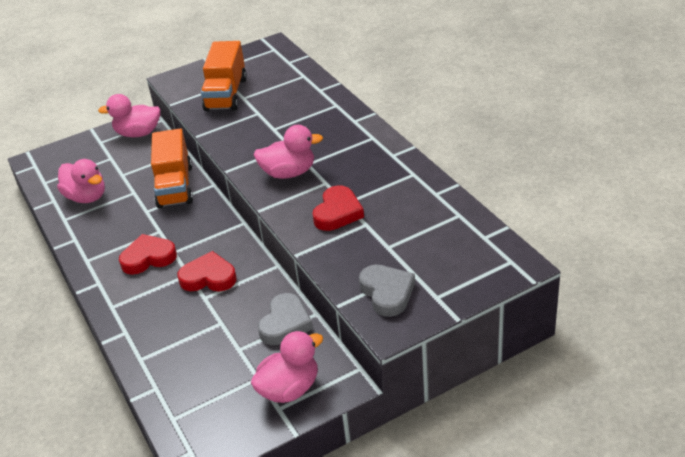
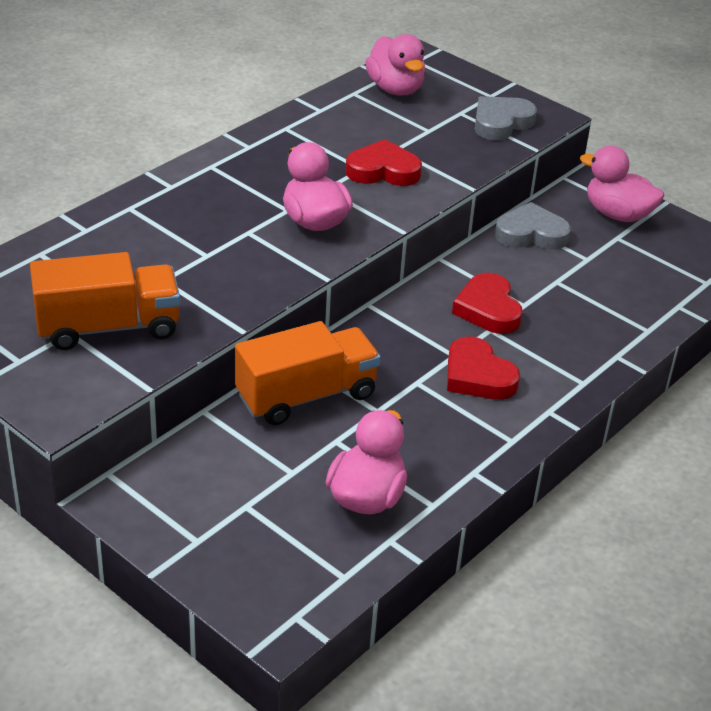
camera: 115 degrees left, 0 degrees up
pink duck [98,94,161,137] -> pink duck moved to [365,34,425,96]

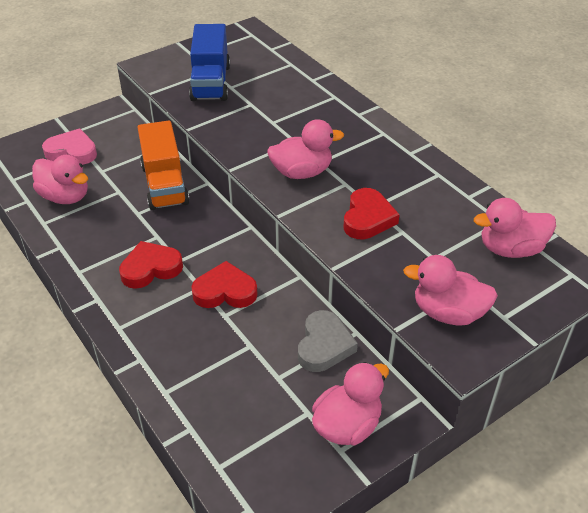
camera: 105 degrees right, 5 degrees up
orange truck [30,252,180,350] -> blue truck [189,24,230,101]
grey heart [475,96,537,140] -> pink duck [403,255,498,326]
none -> pink heart [42,128,97,165]

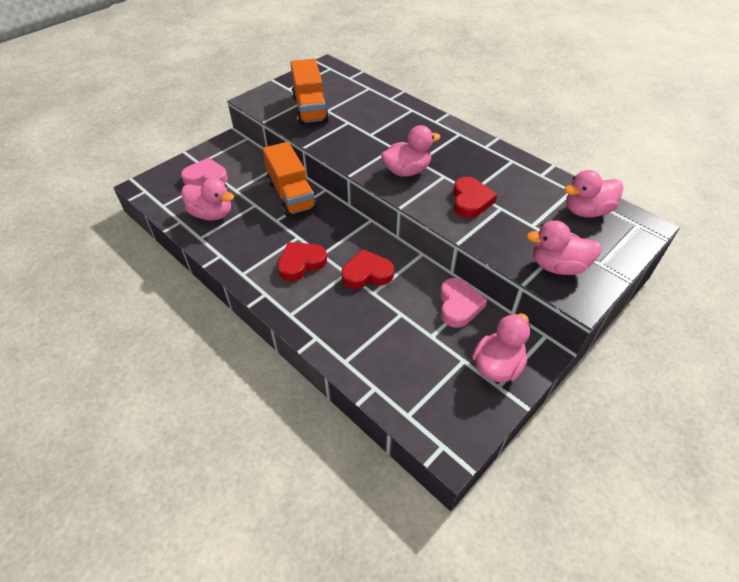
camera: 10 degrees left, 5 degrees up
blue truck [189,24,230,101] -> orange truck [290,59,329,125]
grey heart [298,310,358,372] -> pink heart [440,278,487,328]

